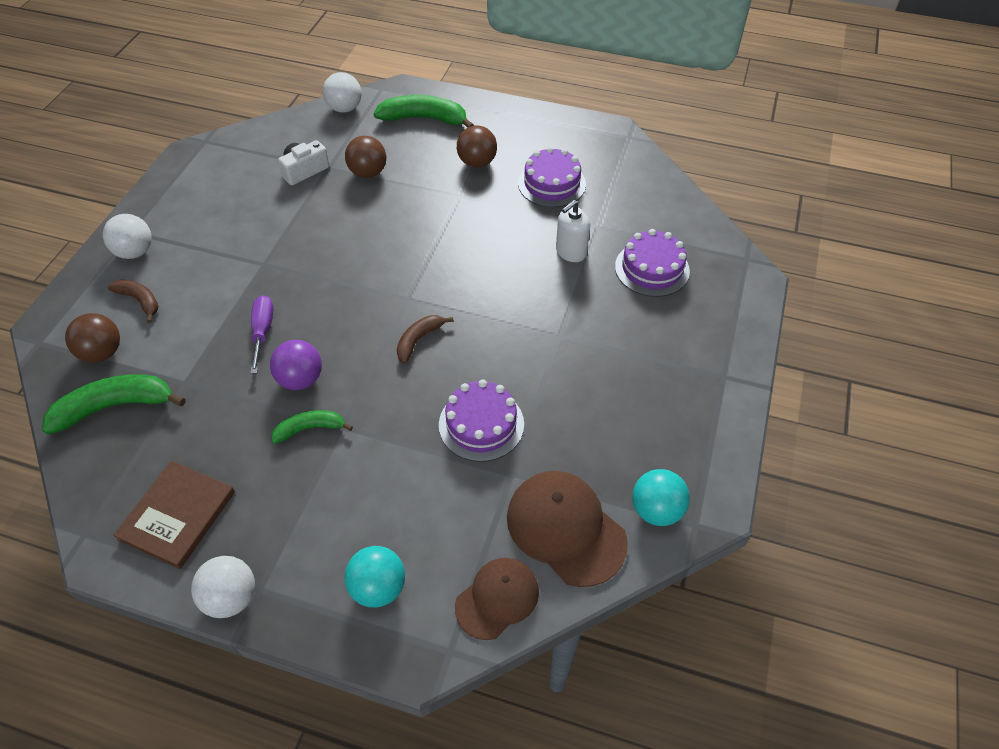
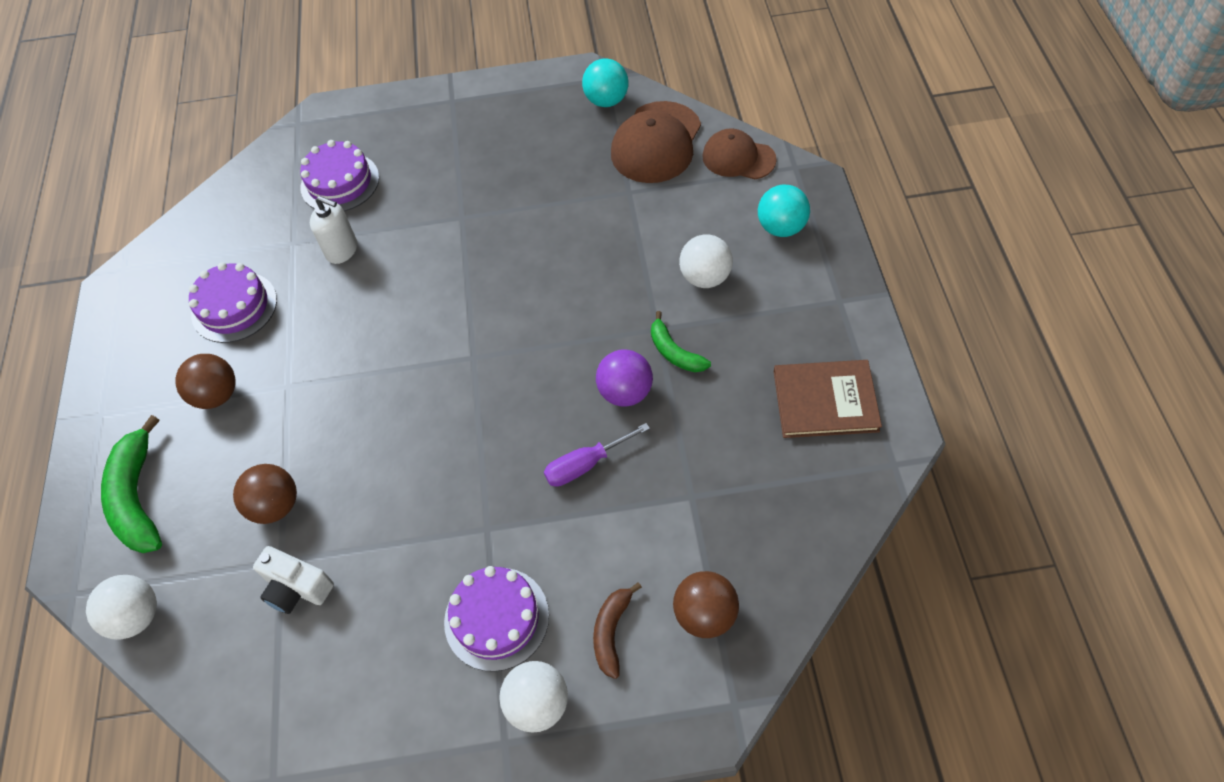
camera: 110 degrees left, 5 degrees up
green banana [42,374,186,434] -> none
white ball [191,556,255,618] -> white ball moved to [679,235,733,288]
brown banana [397,315,453,364] -> none
purple cake [439,379,524,462] -> purple cake moved to [444,566,549,672]

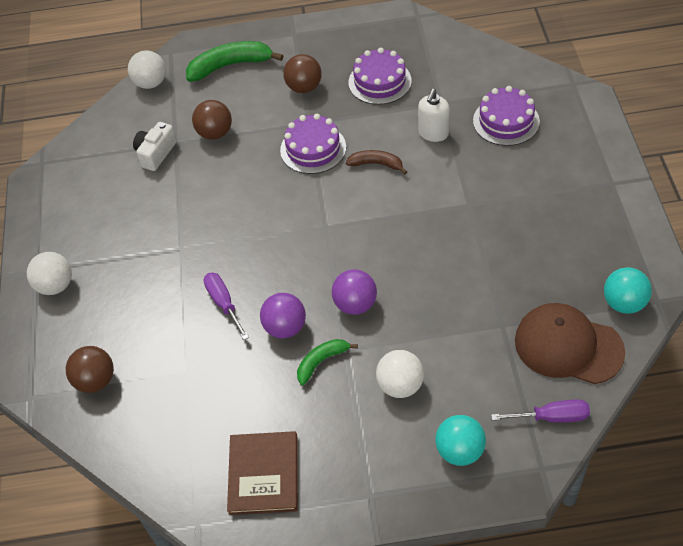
camera: 90 degrees right, 5 degrees down
purple cake [444,566,549,672] -> purple cake moved to [280,114,346,174]
brown banana [593,582,642,679] -> brown banana moved to [346,150,407,174]
brown cap [702,128,777,179] -> purple screwdriver [491,399,590,423]
none -> purple ball [332,269,377,315]

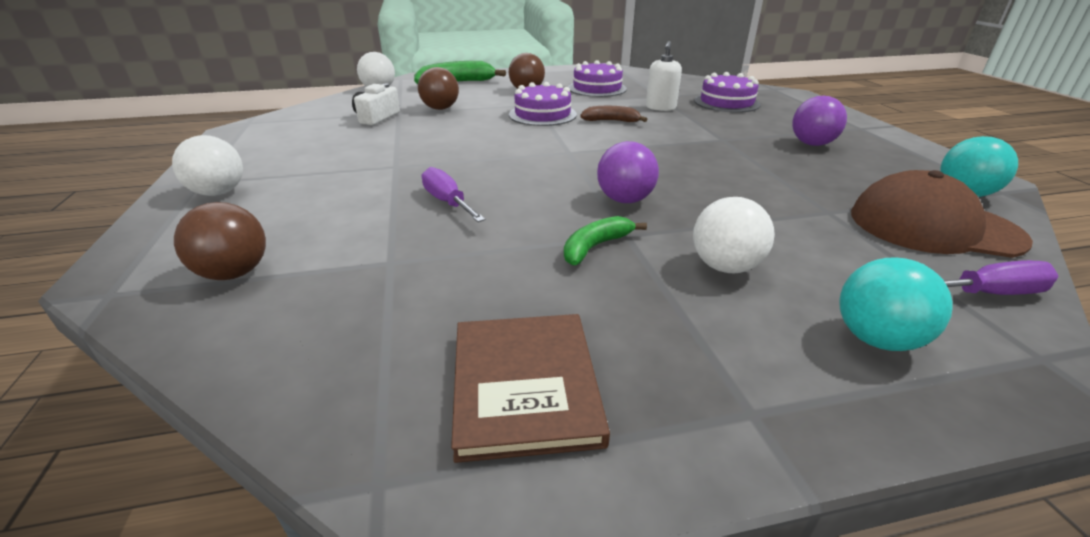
camera: 10 degrees left, 20 degrees down
purple ball [260,293,306,338] -> purple ball moved to [792,96,847,146]

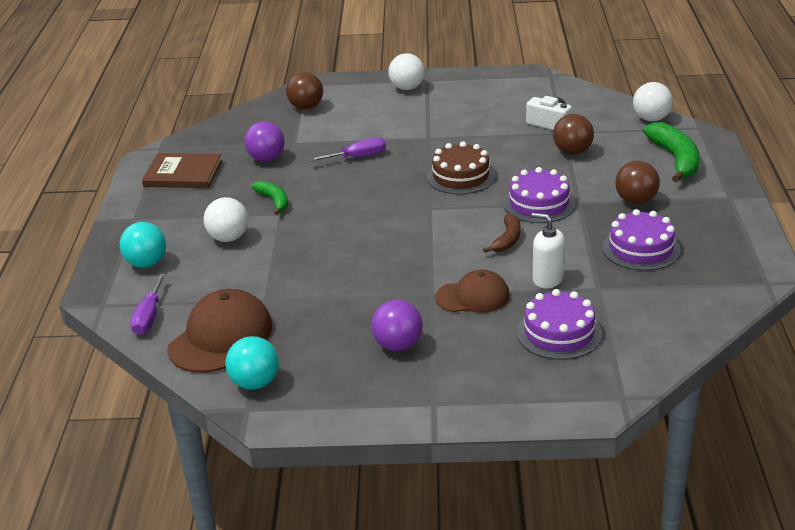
camera: 105 degrees right, 0 degrees up
purple ball [597,141,659,203] -> purple ball moved to [244,121,285,162]
none -> brown cake [427,141,495,194]
none -> brown cap [435,270,510,313]

